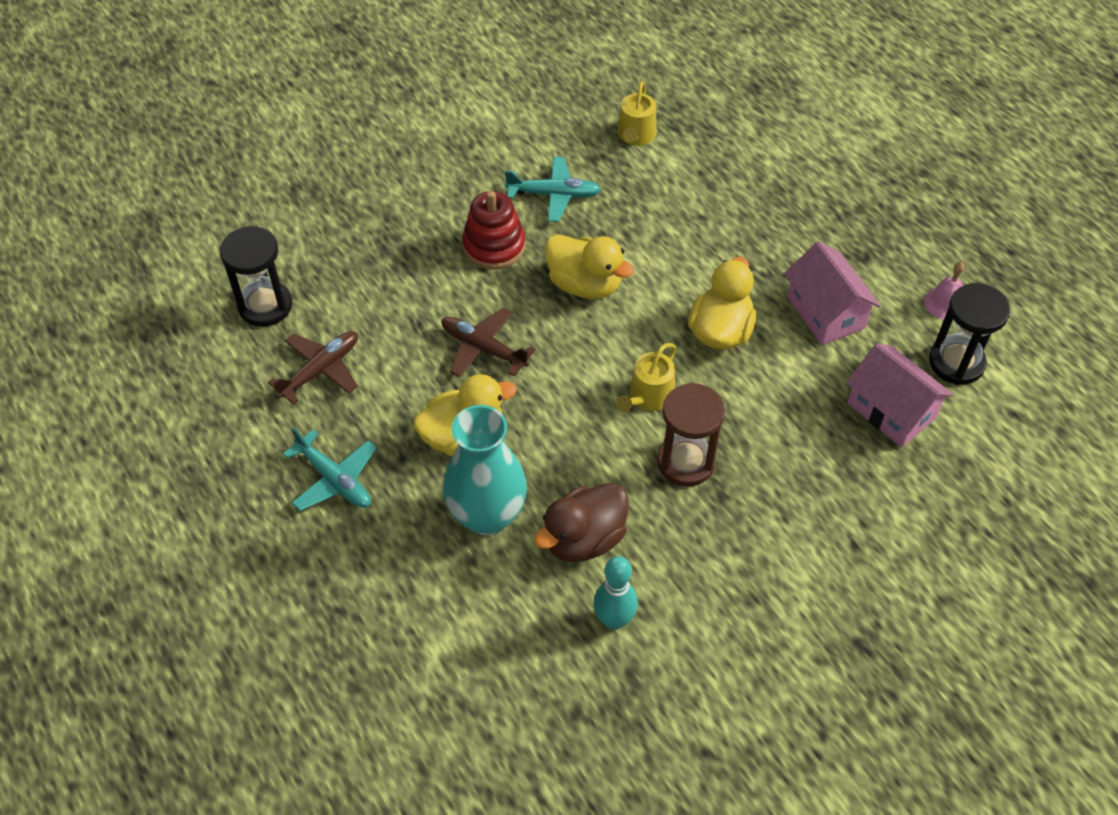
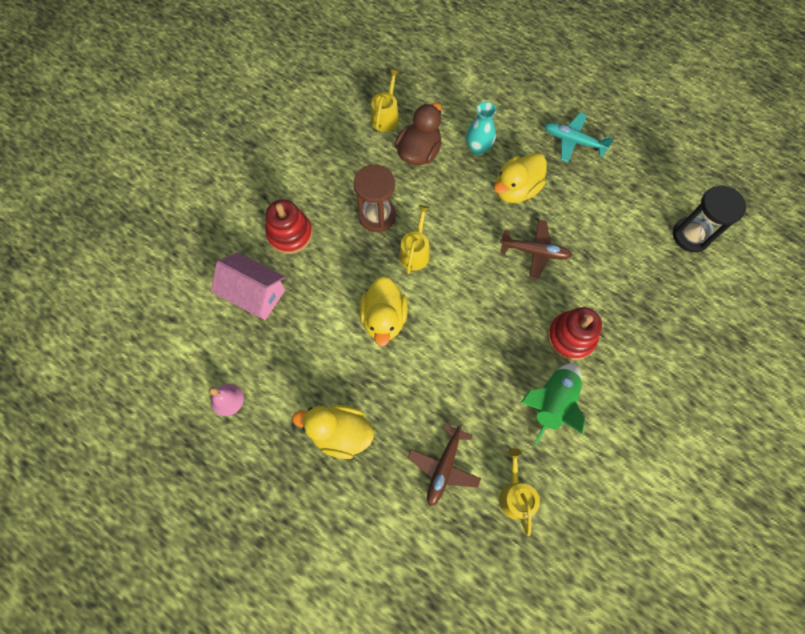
camera: 160 degrees right, 15 degrees up
brown plane [268,331,358,405] -> brown plane moved to [408,424,481,506]
turquoise vase [443,405,527,535] -> turquoise vase [466,102,496,155], size x0.60
turquoise plane [505,156,601,222] -> green rocket [520,363,585,445]
yellow duck [545,234,634,299] -> yellow duck moved to [292,405,374,459]
turquoise bowling pin [593,556,638,630] -> yellow watering can [371,70,399,132]
pink house [784,241,881,345] -> none
black hourglass [929,283,1010,385] -> none
none -> red stacking toy [265,199,313,254]

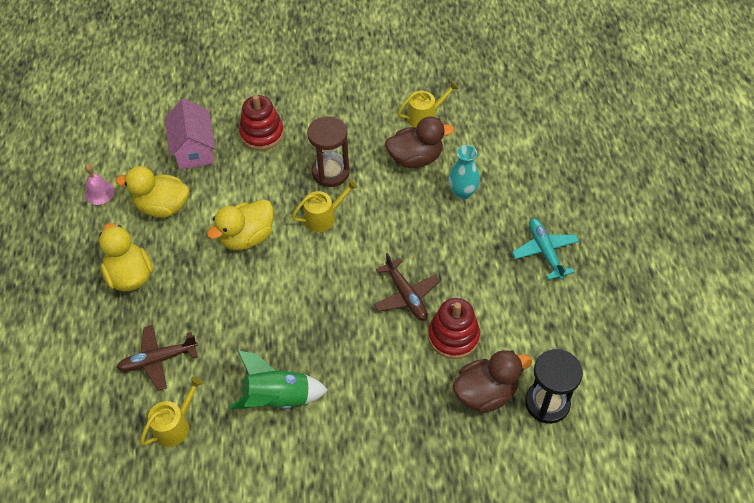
camera: 50 degrees right, 15 degrees down
yellow duck [494,153,547,203] -> yellow duck moved to [116,166,189,218]
red stacking toy [547,307,602,360] -> red stacking toy moved to [428,298,480,359]
none -> brown duck [453,350,532,413]

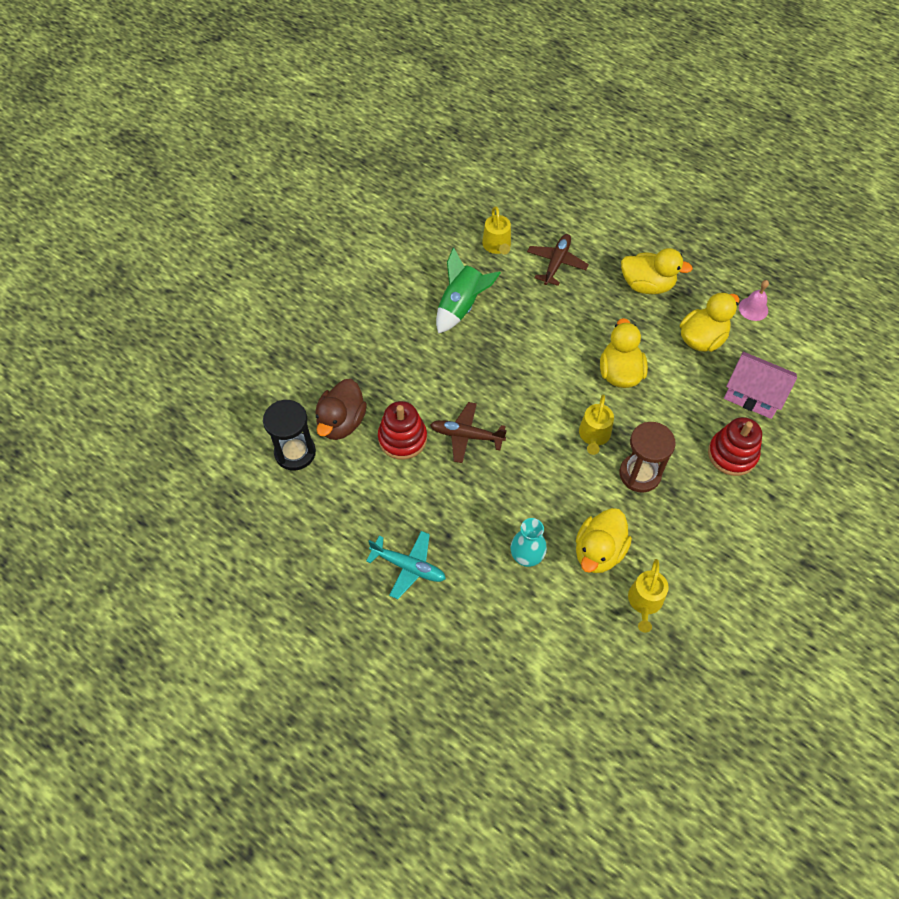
camera: 130 degrees right, 5 degrees up
brown duck [385,117,454,168] -> yellow duck [576,508,632,573]

